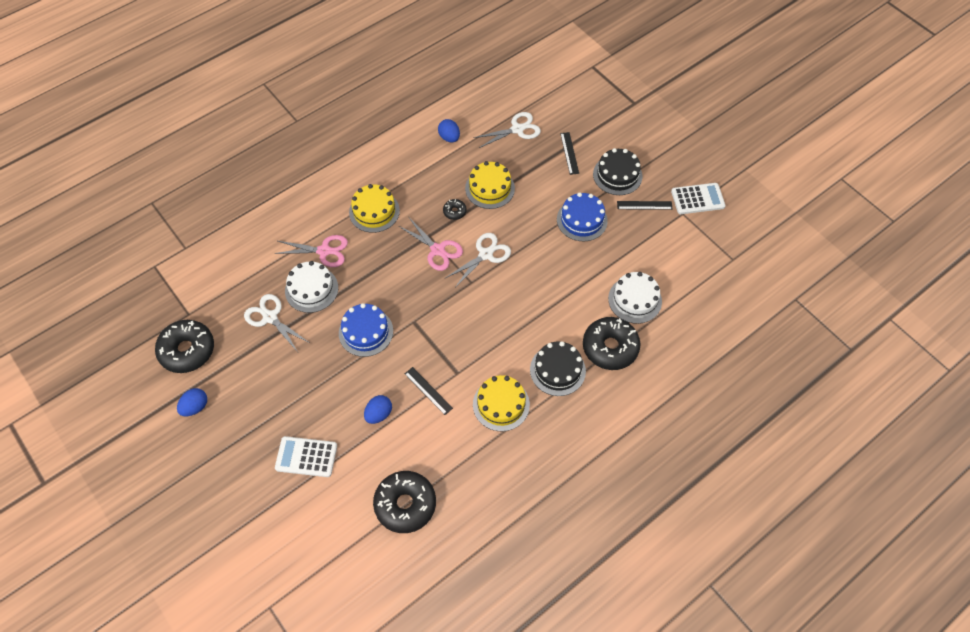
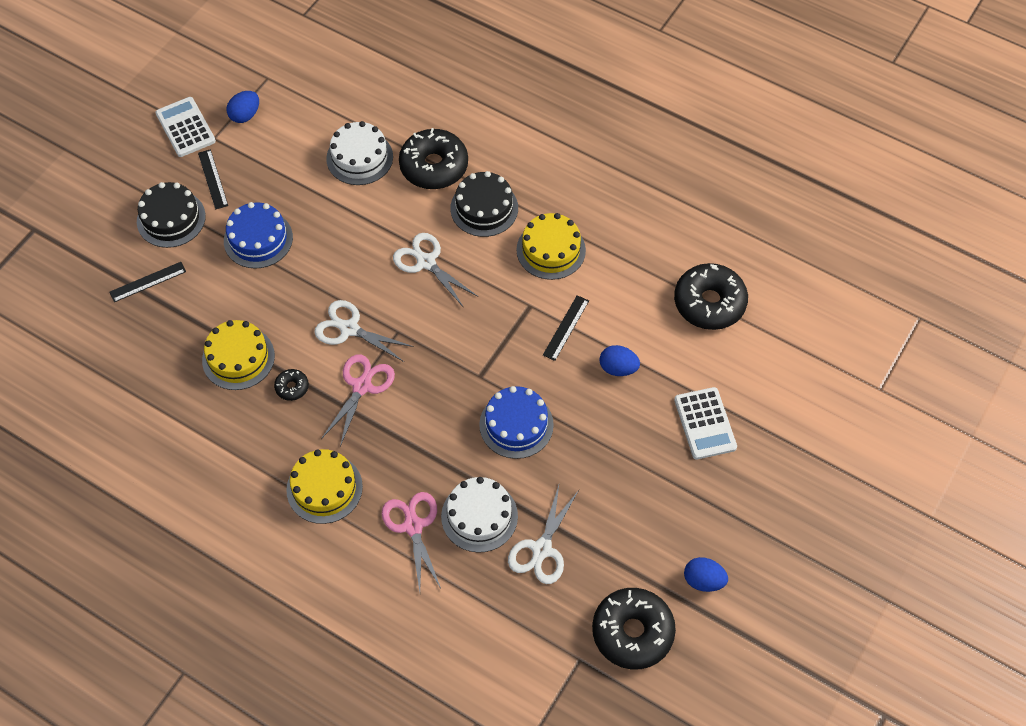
camera: 110 degrees left, 0 degrees up
blue egg [438,119,460,143] -> blue egg moved to [226,91,259,123]
white scissors [473,112,541,148] -> white scissors moved to [393,233,478,308]

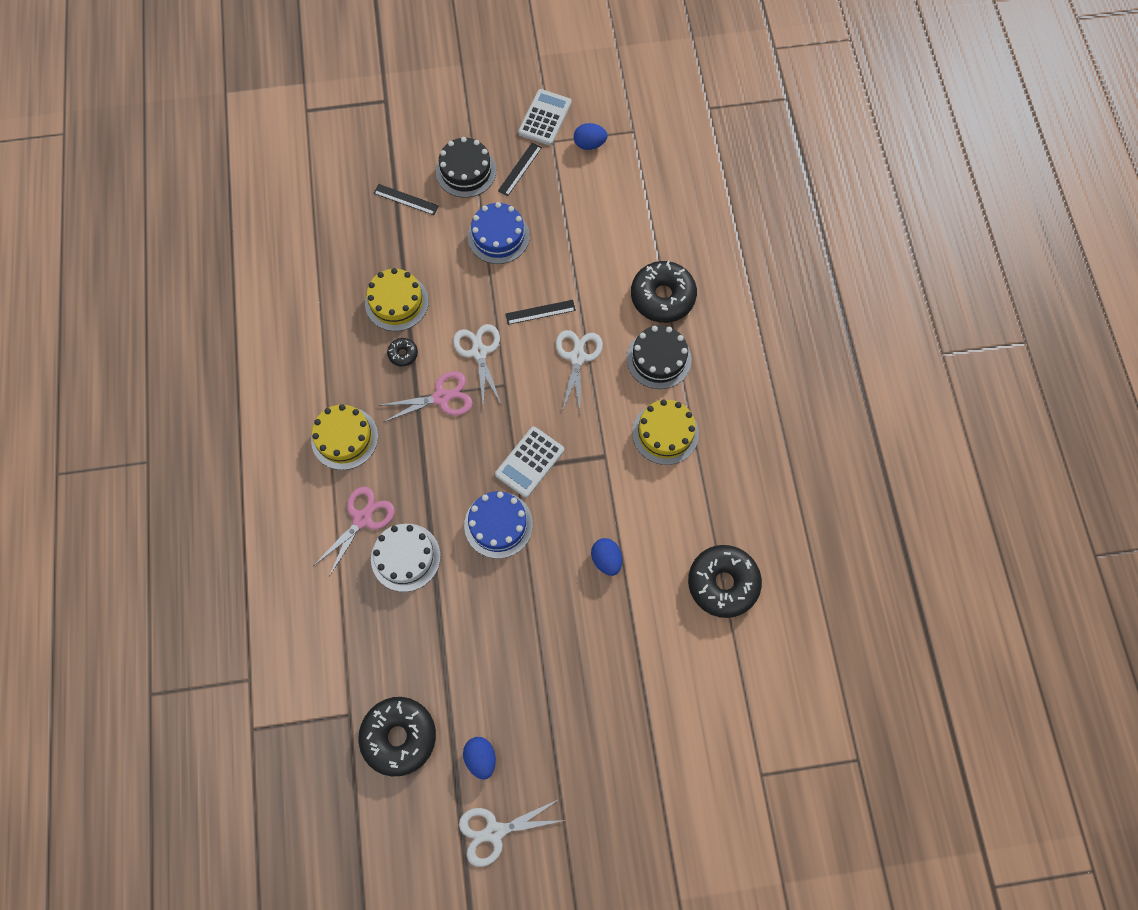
camera: 50 degrees right, 10 degrees up
white cake [326,121,393,185] -> none
white scissors [508,485,579,584] -> white scissors moved to [459,800,565,867]
black ruler [543,295,589,361] -> black ruler moved to [505,300,576,325]
white calculator [674,387,737,459] -> white calculator moved to [495,427,564,498]

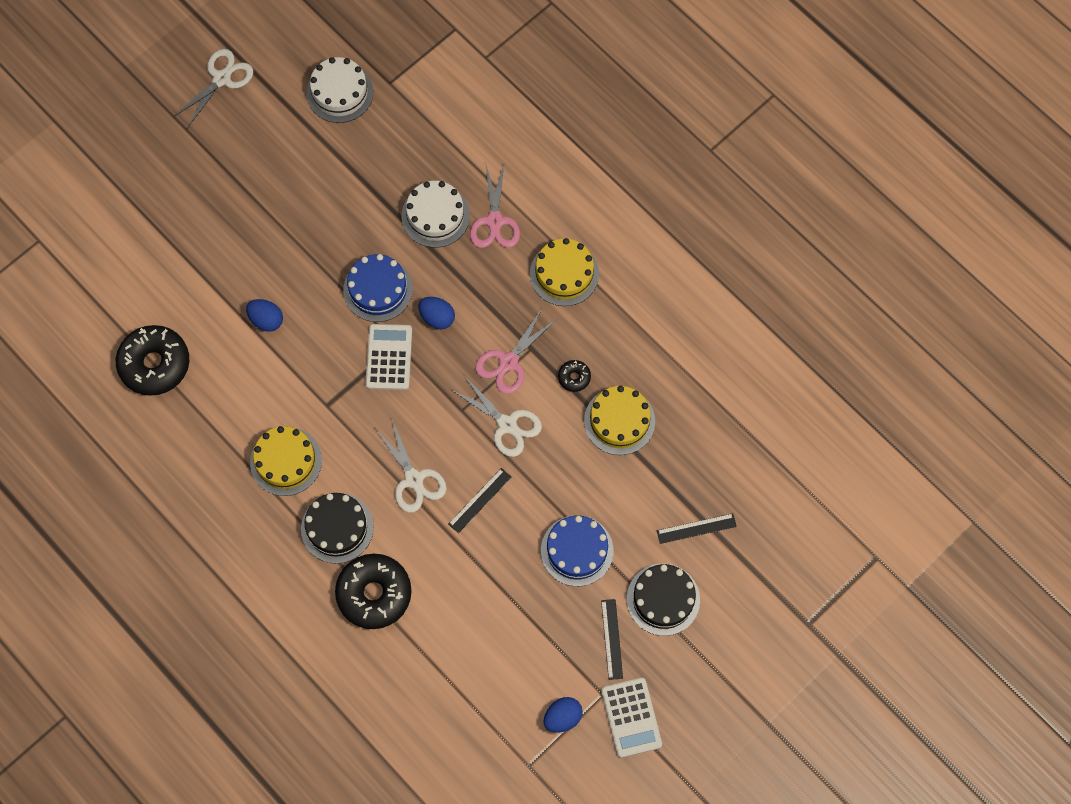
camera: 145 degrees right, 0 degrees up
black donut [358,697,436,776] -> white cake [306,57,373,123]
blue egg [463,737,496,780] -> blue egg moved to [418,297,455,329]

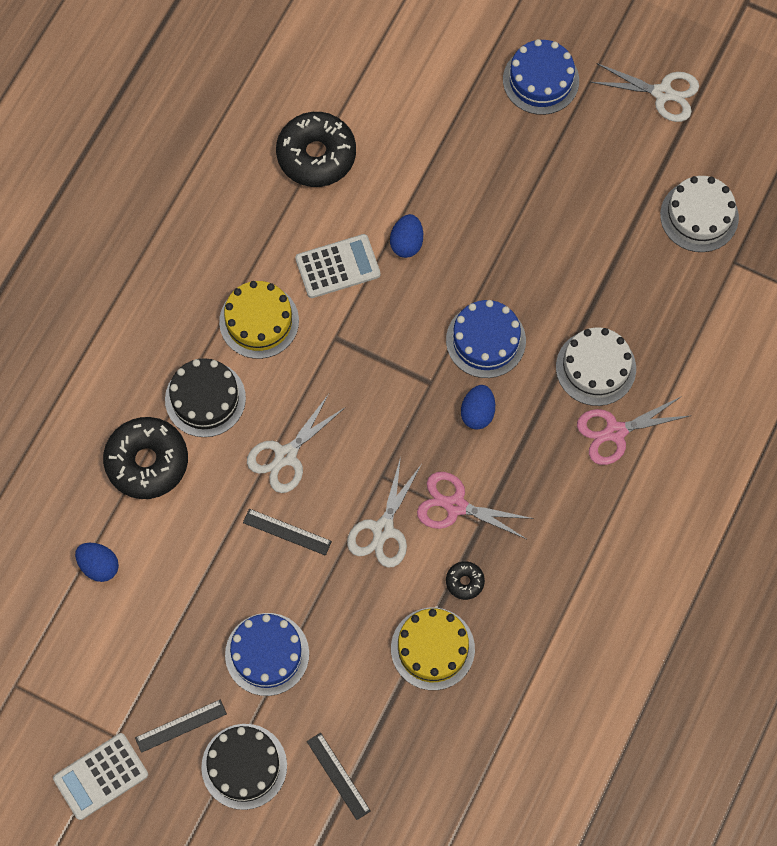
camera: 70 degrees right, 0 degrees up
white calculator [366,324,412,390] -> white calculator moved to [295,234,380,298]
yellow cake [530,238,599,306] -> none
blue egg [544,697,583,733] -> blue egg moved to [75,543,119,582]
none -> blue cake [503,39,579,115]

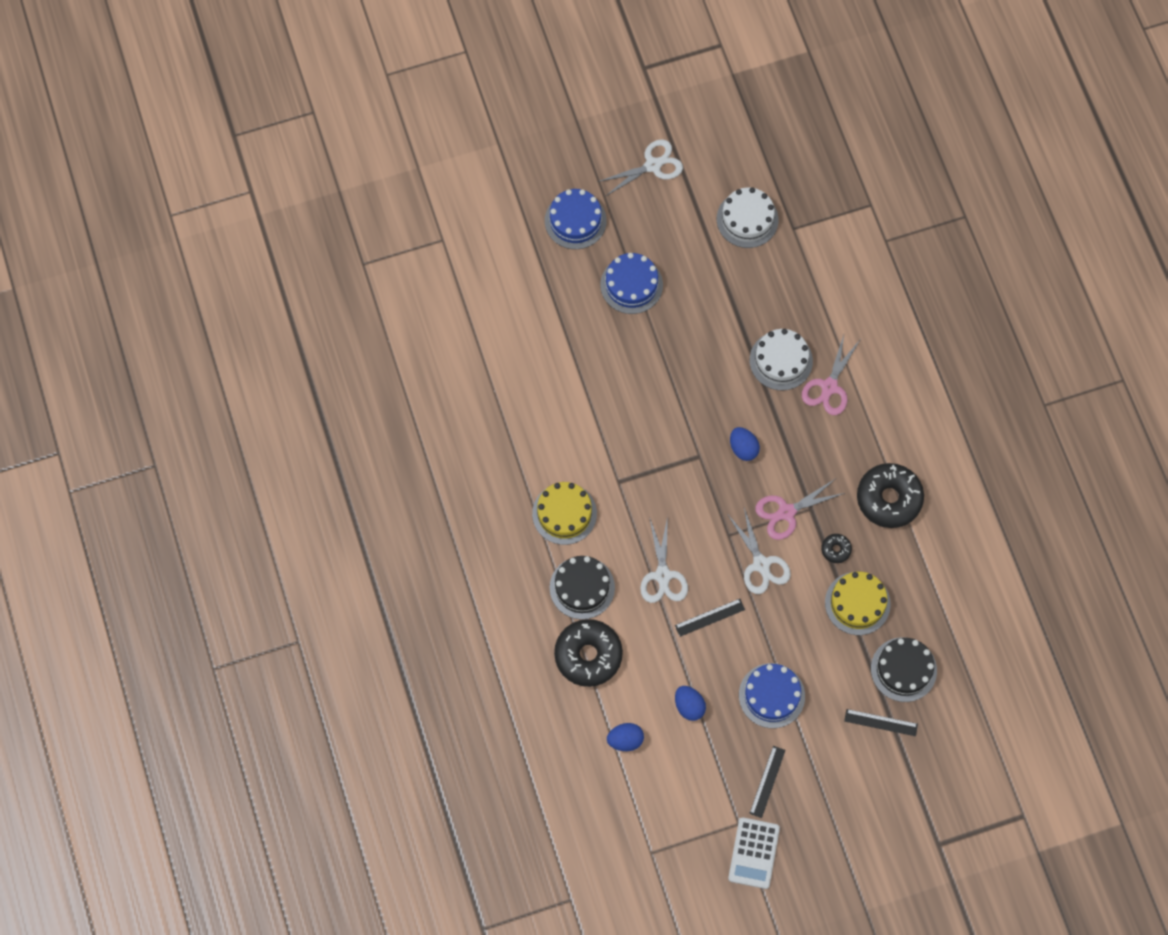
camera: 45 degrees left, 0 degrees up
black cake [201,724,287,810] -> black cake moved to [871,637,937,702]
black donut [276,112,356,187] -> black donut moved to [857,463,924,528]
white calculator [295,234,380,298] -> none
blue egg [390,214,423,258] -> blue egg moved to [675,686,706,721]
blue cake [446,300,526,378] -> blue cake moved to [600,253,663,314]

